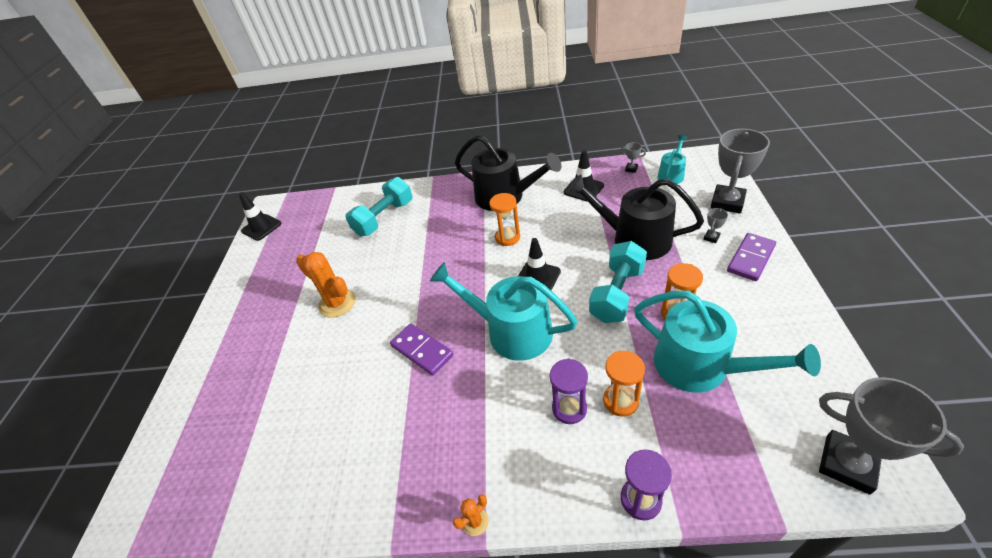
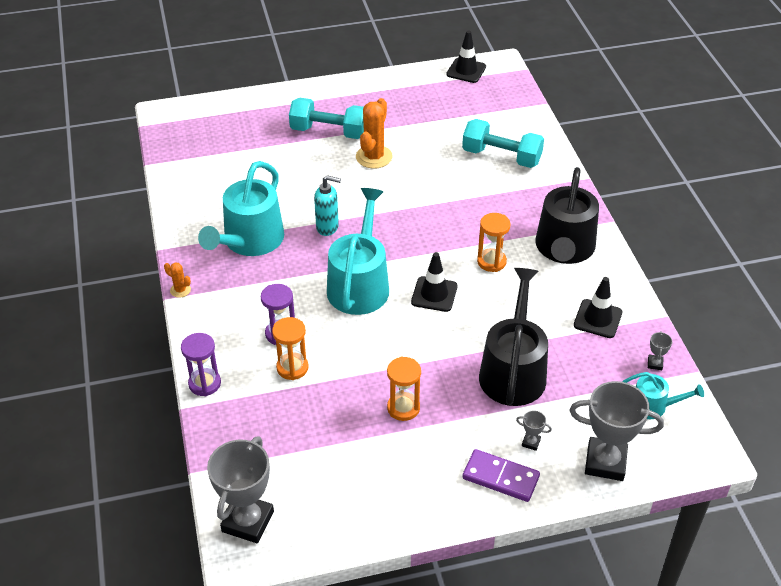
camera: 70 degrees right, 0 degrees up
purple domino [390,324,453,376] -> turquoise soap dispenser [314,175,341,236]
turquoise dumbbell [589,241,647,323] -> turquoise dumbbell moved to [289,98,364,139]
turquoise watering can [634,291,821,393] -> turquoise watering can moved to [198,161,284,256]

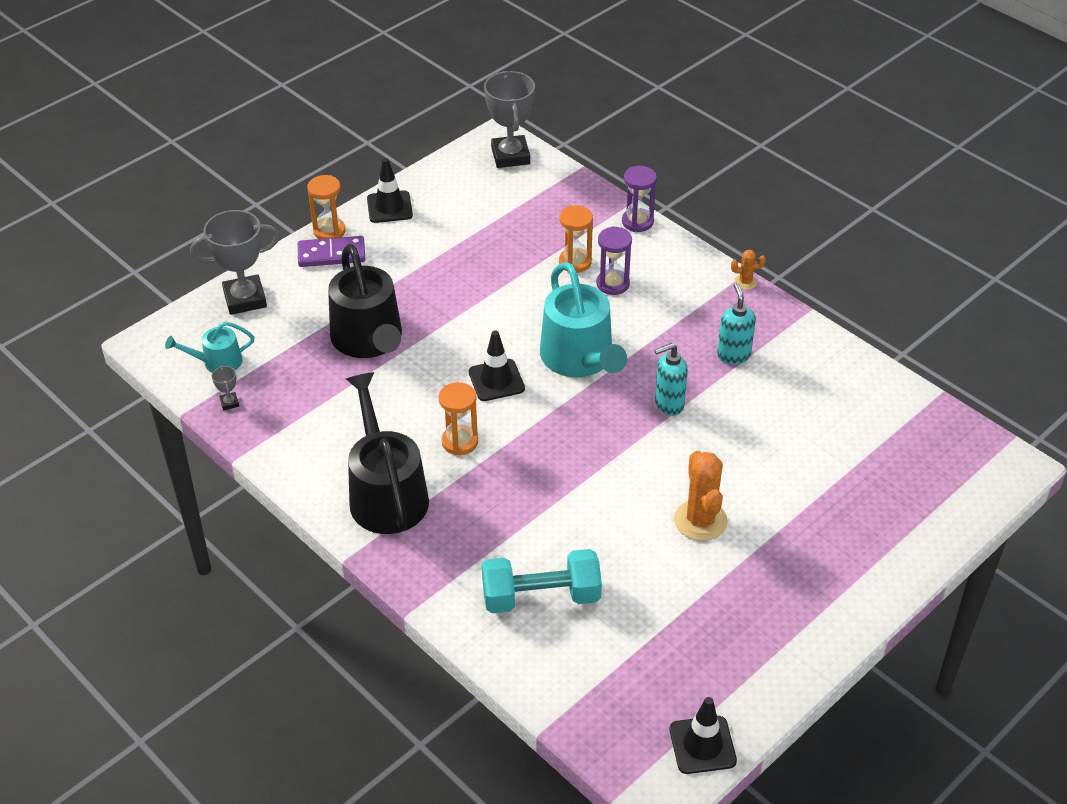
camera: 150 degrees right, 0 degrees up
turquoise watering can [198,161,284,256] -> turquoise soap dispenser [717,283,756,364]
turquoise dumbbell [289,98,364,139] -> none
orange hourglass [387,357,421,421] -> orange hourglass moved to [307,175,346,239]
grey trophy [516,410,552,451] -> none
black traffic cone [574,277,622,338] -> black traffic cone moved to [367,158,413,223]

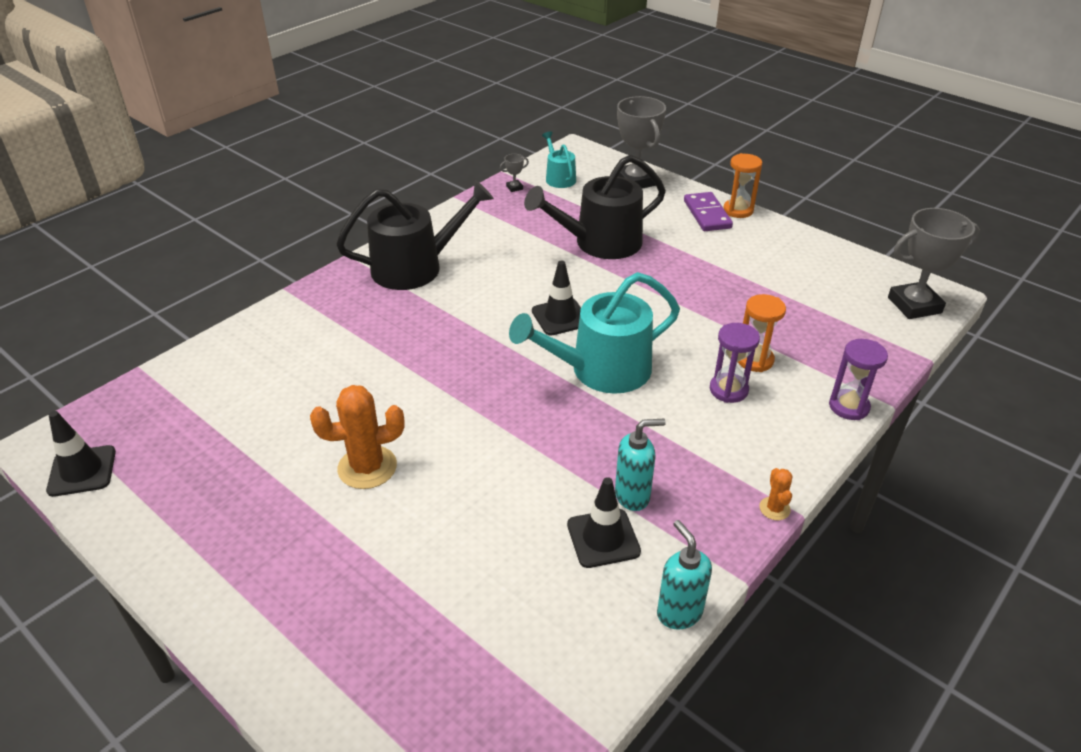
camera: 85 degrees right, 5 degrees down
black traffic cone [367,158,413,223] -> black traffic cone moved to [567,477,641,568]
orange hourglass [439,382,478,455] -> none
turquoise dumbbell [482,549,602,613] -> none
turquoise soap dispenser [654,343,688,416] -> turquoise soap dispenser moved to [657,520,712,629]

